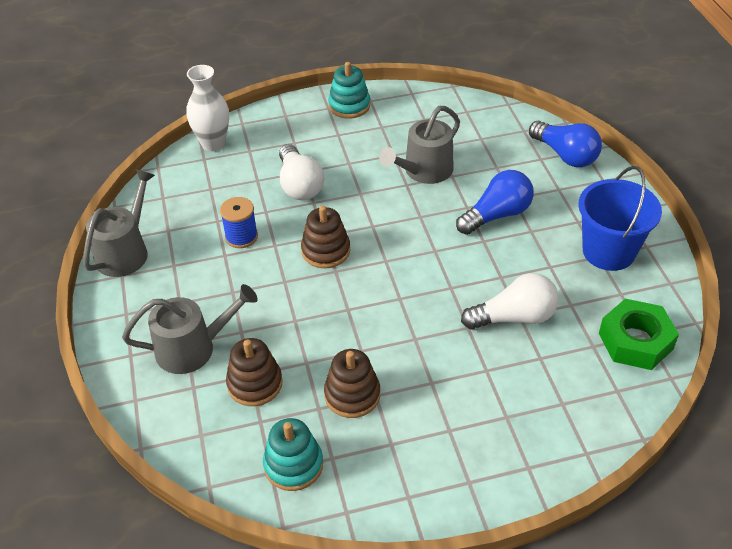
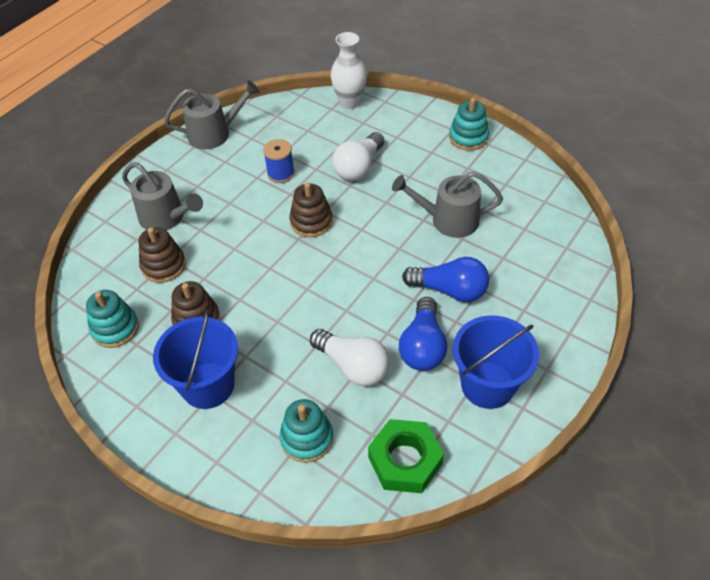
camera: 50 degrees right, 5 degrees up
blue light bulb [529,121,602,167] -> blue light bulb moved to [399,297,447,371]
none -> blue bucket [153,309,238,409]
none -> turquoise stacking toy [279,399,333,463]

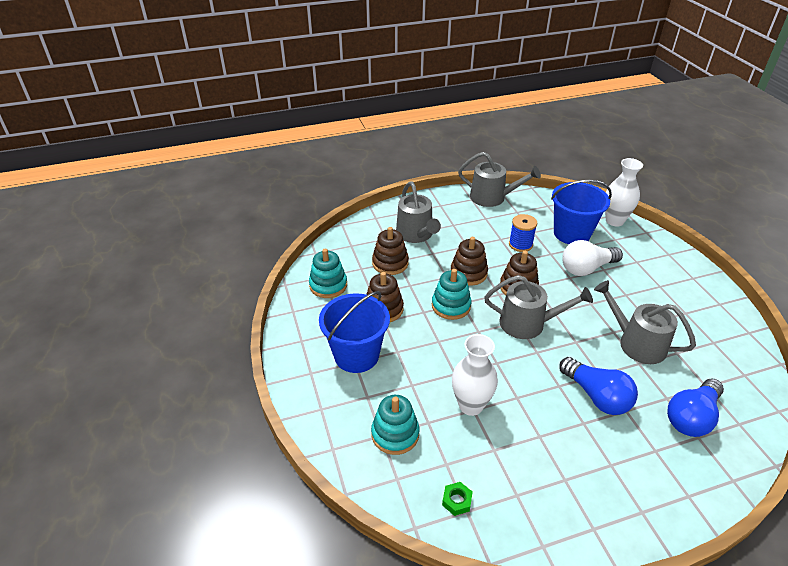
camera: 35 degrees right, 10 degrees down
white light bulb [310,329,390,386] -> white vase [452,334,498,416]
green nut [368,419,444,493] -> green nut [442,482,473,516], size x0.44
blue light bulb [399,297,447,371] -> blue light bulb moved to [667,379,724,437]
turquoise stacking toy [449,98,489,151] -> turquoise stacking toy moved to [432,269,471,320]
blue bucket [453,315,539,409] -> blue bucket moved to [551,180,612,244]
none -> brown stacking toy [451,237,488,286]
none -> grey watering can [484,275,593,339]

